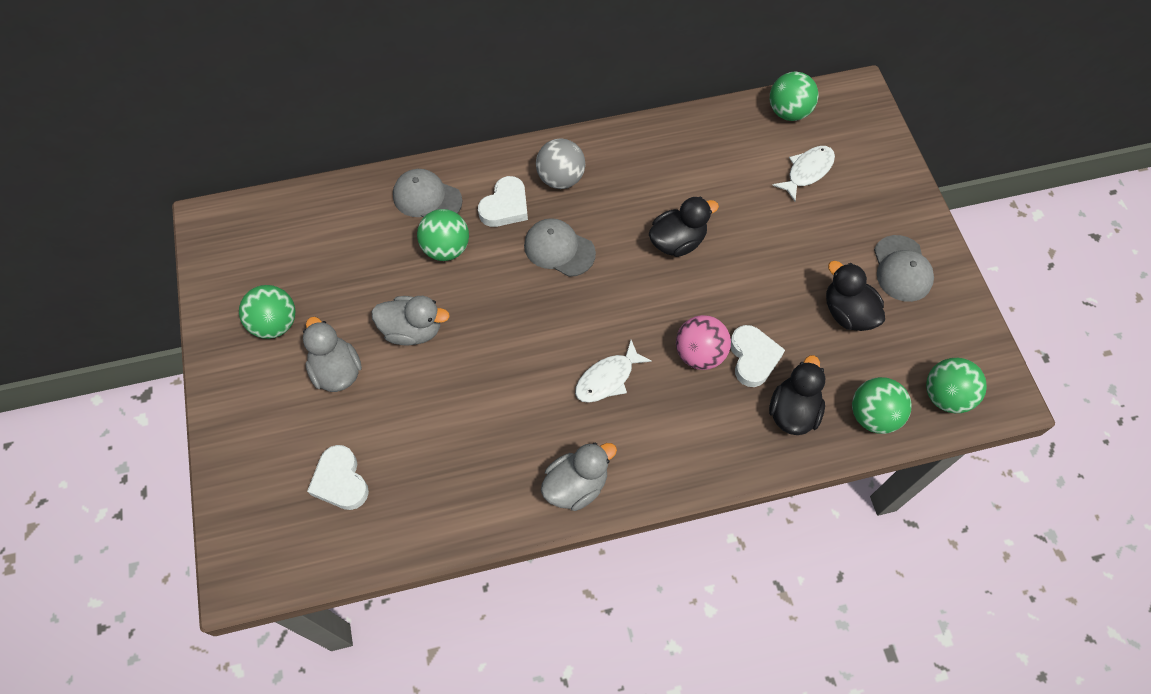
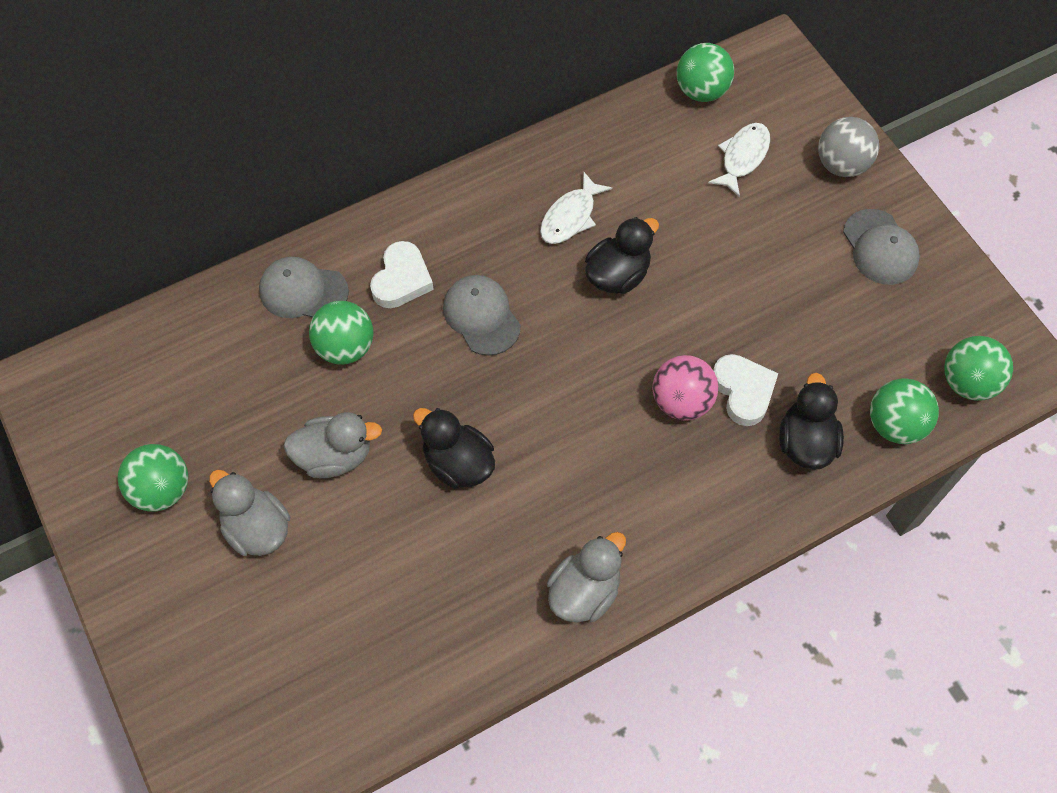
camera: 15 degrees left, 0 degrees up
white heart [307,445,369,510] -> none
grey cap [524,218,596,277] -> grey cap turned 45 degrees clockwise [443,275,521,356]
grey ball [536,138,585,189] -> grey ball moved to [818,117,879,177]
white fish [575,340,652,403] -> white fish moved to [540,171,612,244]
black duck [826,261,885,331] -> black duck moved to [413,408,495,489]

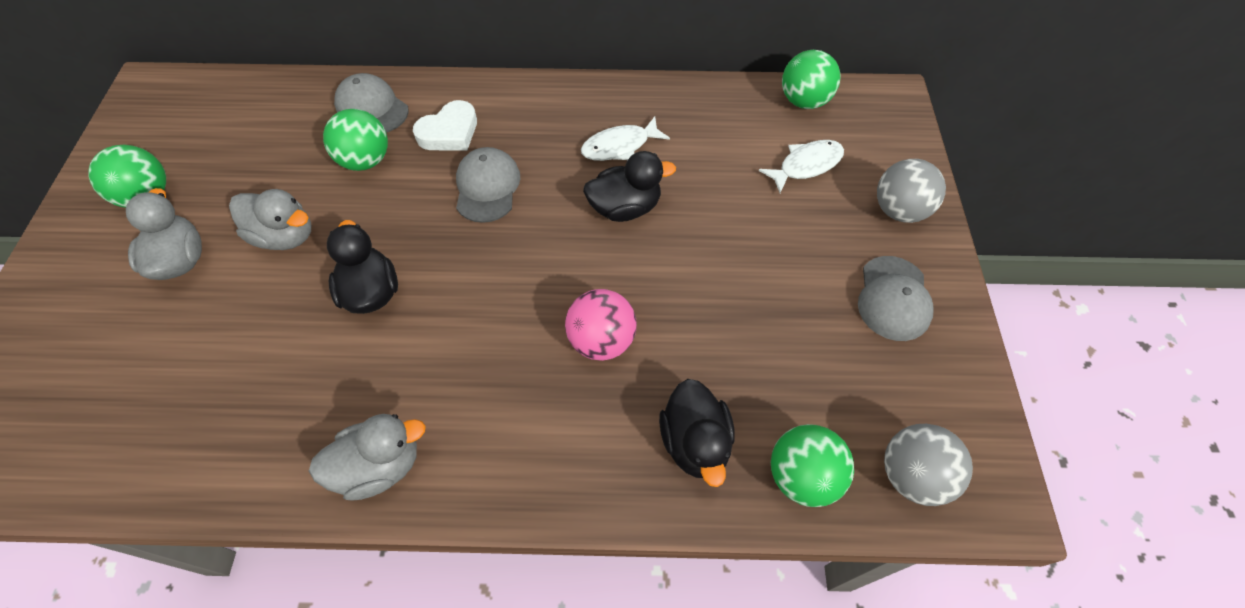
camera: 30 degrees right, 5 degrees down
white heart [713,354,778,426] -> none
black duck [779,373,844,470] -> black duck turned 135 degrees clockwise [659,379,735,487]
green ball [944,336,1013,401] -> grey ball [884,424,973,506]

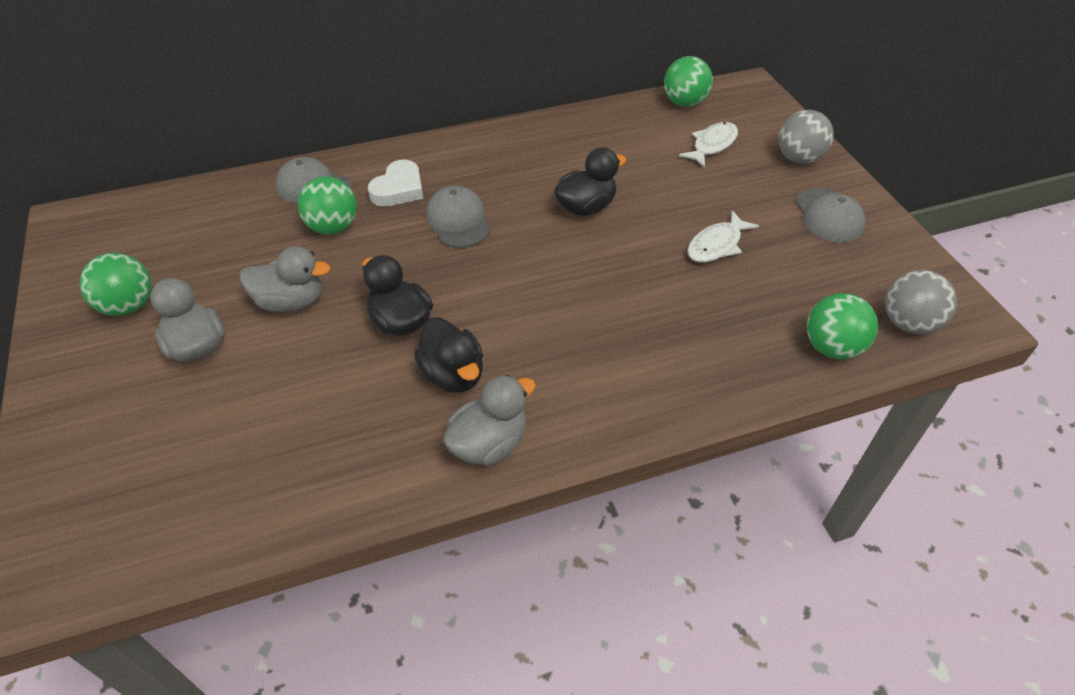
camera: 20 degrees left, 10 degrees down
pink ball [565,289,637,361] -> none
white fish [581,117,670,161] -> white fish moved to [687,211,759,263]
black duck [659,379,735,487] -> black duck moved to [414,317,483,393]

